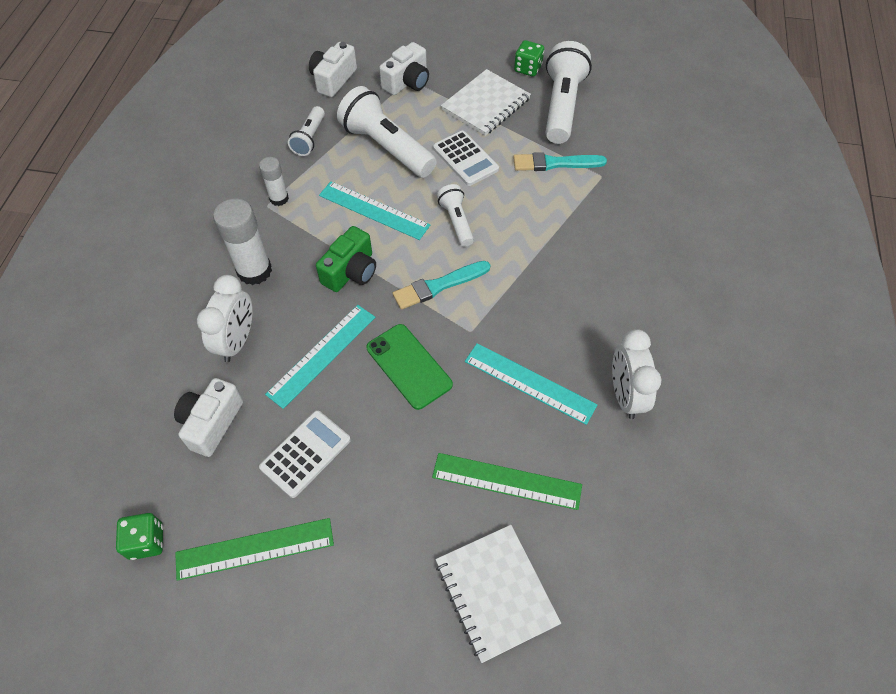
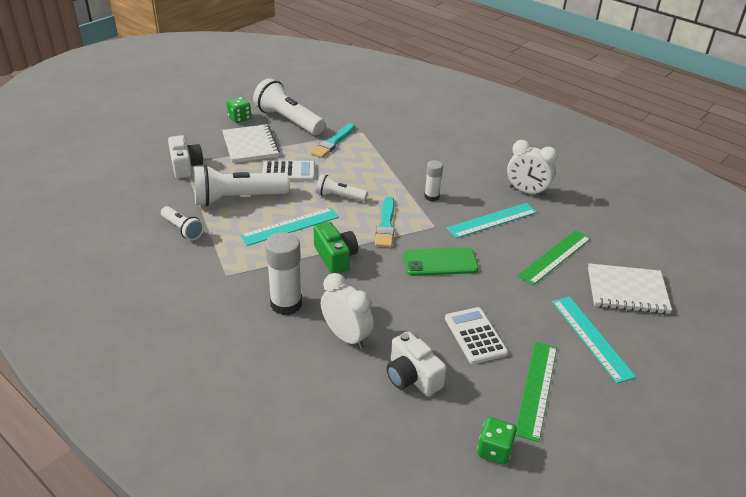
camera: 60 degrees left, 20 degrees down
white glue stick [259,157,289,206] -> white glue stick moved to [424,160,443,202]
turquoise ruler [265,305,375,409] -> turquoise ruler moved to [552,297,636,383]
white camera [309,42,357,97] -> none

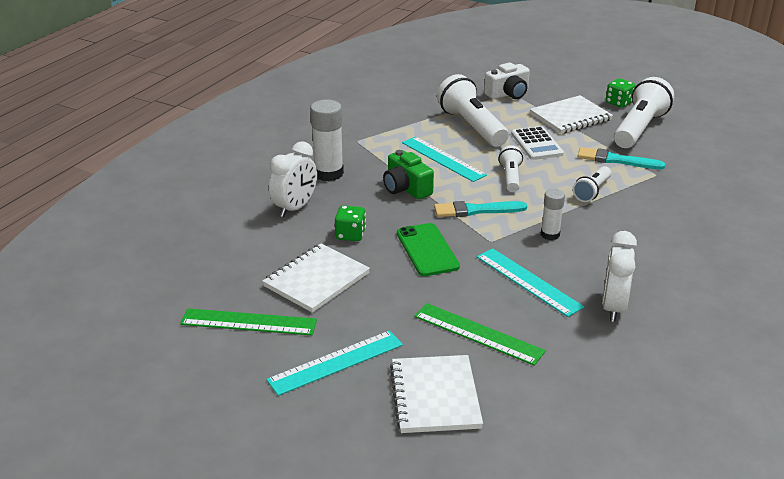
camera: 80 degrees right, 5 degrees down
white flashlight [161,206,204,240] -> white flashlight moved to [573,166,611,202]
green camera [314,222,358,274] -> green camera turned 90 degrees clockwise [383,150,434,200]
white camera [387,331,447,396] -> none
white calculator [445,307,508,364] -> white notebook [262,244,370,313]
green dice [477,417,517,465] -> green dice moved to [335,205,366,241]

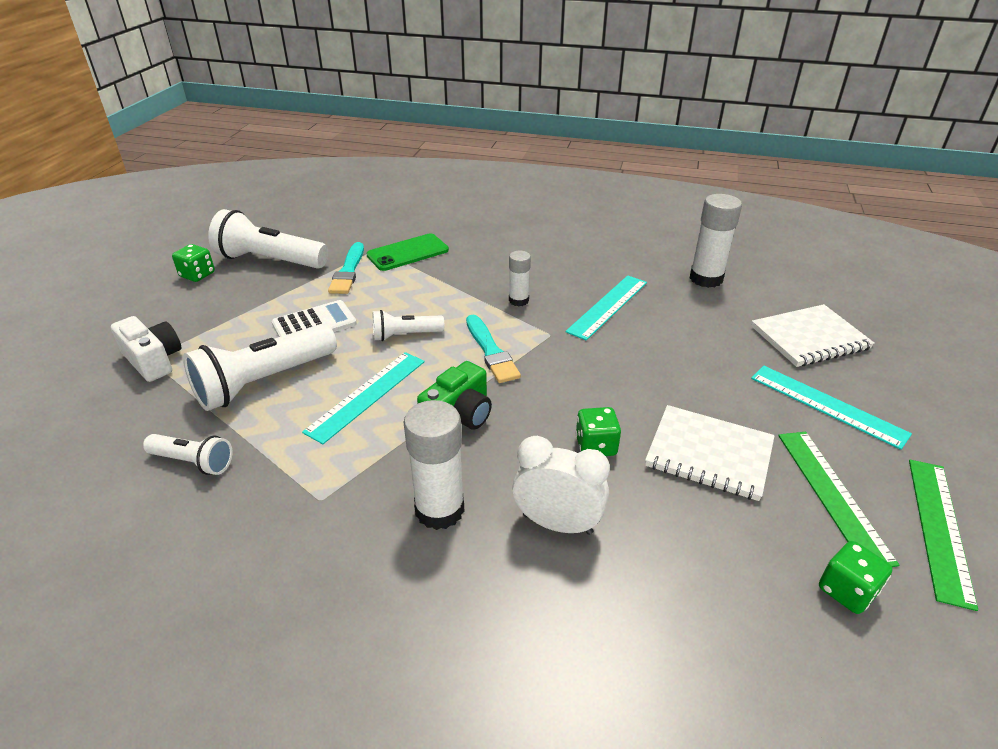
camera: 105 degrees left, 5 degrees up
green phone [397,223,460,276] -> green phone moved to [366,233,449,271]
green ruler [414,303,546,366] -> green ruler moved to [909,460,978,611]
white notebook [530,95,613,134] -> none
white flashlight [573,166,611,202] -> white flashlight moved to [143,434,233,475]
white clock [602,231,637,322] -> none
none -> white glue stick [690,194,742,288]
none -> green dice [819,541,893,614]

